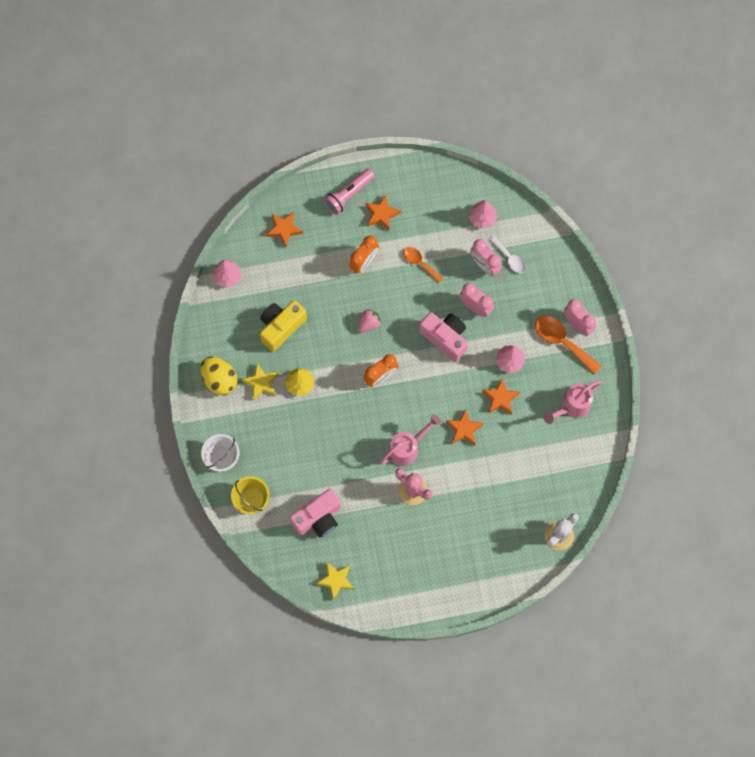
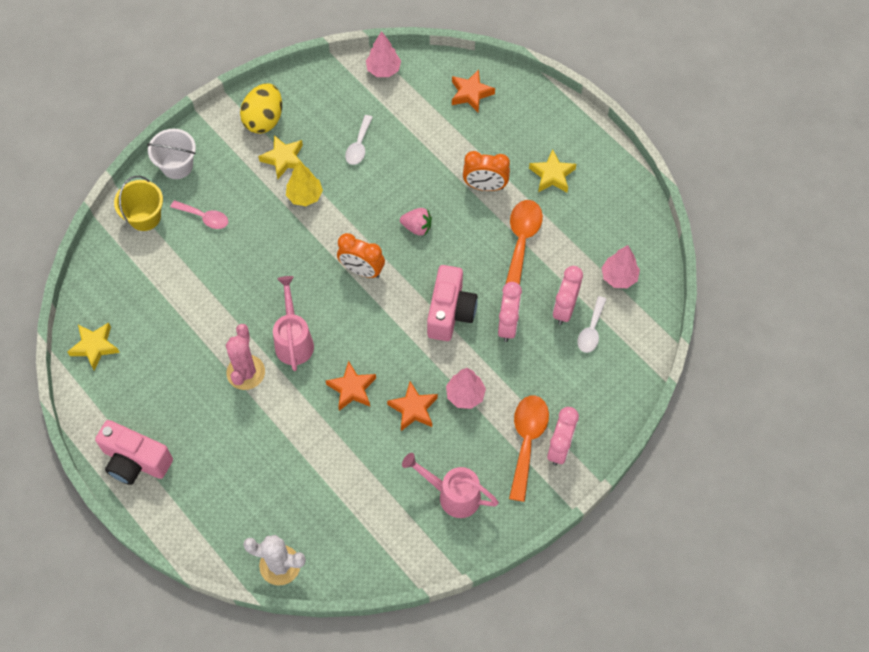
camera: 60 degrees right, 10 degrees down
yellow camera [260,300,307,351] -> white spoon [345,115,373,165]
pink camera [290,489,341,537] -> pink camera moved to [95,420,173,485]
pink flashlight [324,169,375,215] -> none
orange star [365,195,401,231] -> yellow star [529,150,576,192]
pink watering can [380,414,441,466] -> pink watering can turned 120 degrees counterclockwise [273,276,314,371]
orange spoon [403,247,443,283] -> orange spoon [506,200,543,285], size x1.61
none -> pink spoon [170,200,228,229]

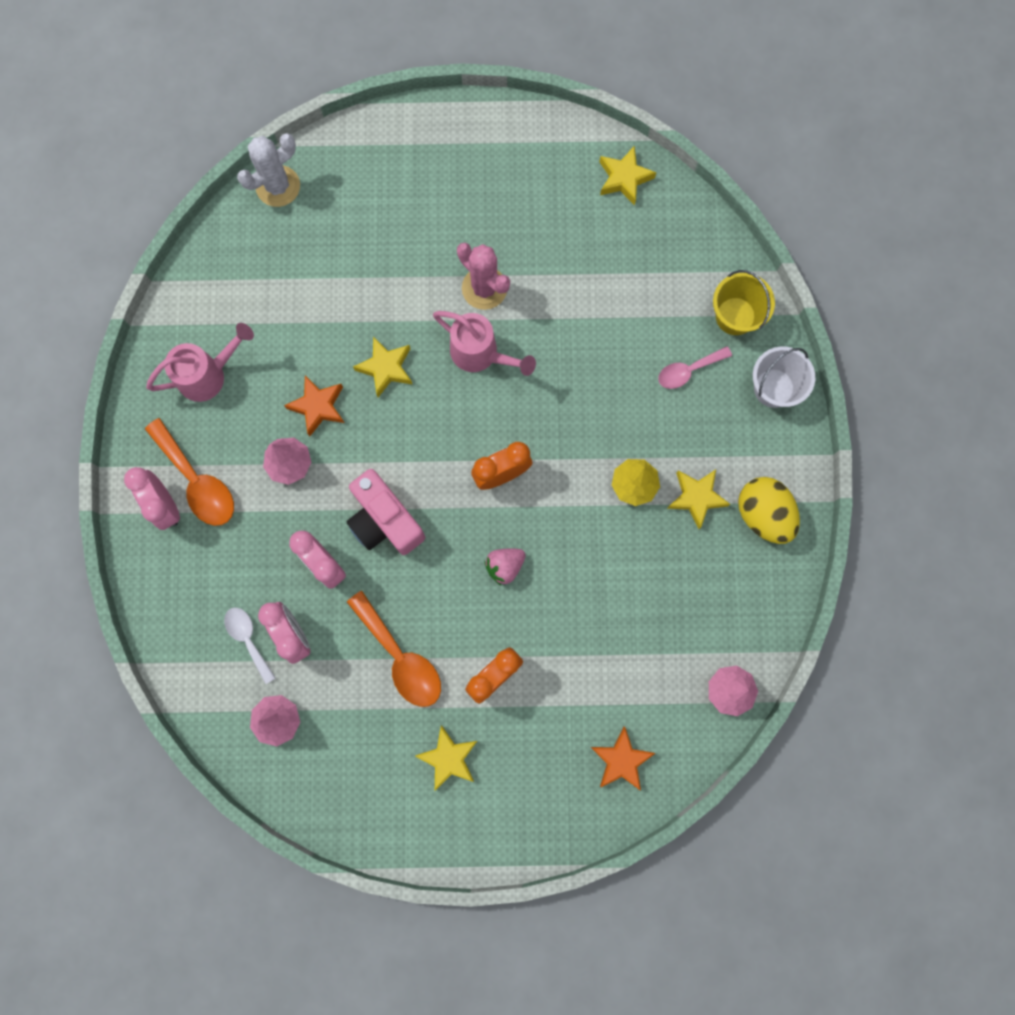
camera: 130 degrees right, 15 degrees up
pink camera [95,420,173,485] -> none
orange star [326,361,376,411] -> yellow star [353,336,413,397]
white spoon [345,115,373,165] -> none

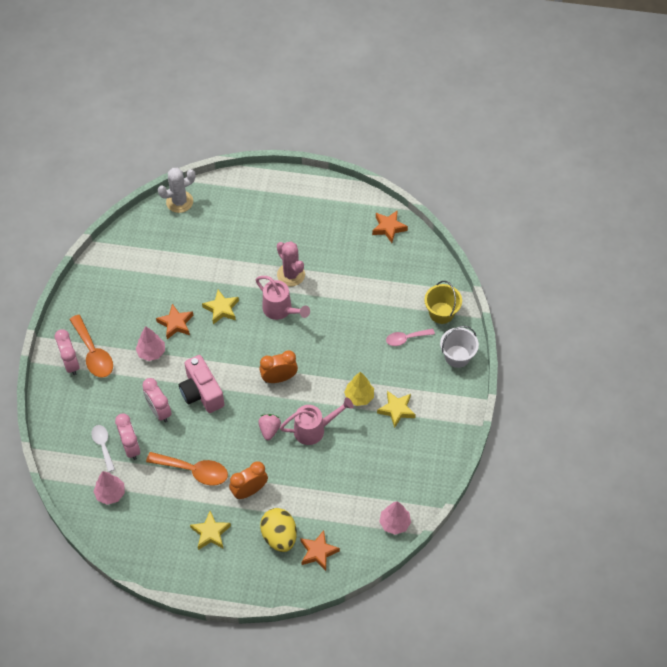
camera: 10 degrees right, 20 degrees down
pink watering can [146,323,254,402] -> pink watering can moved to [280,397,354,445]
orange spoon [347,591,441,707] -> orange spoon turned 45 degrees counterclockwise [146,452,228,486]
pink strawberry [484,549,526,586] -> pink strawberry turned 120 degrees clockwise [258,414,281,440]
yellow star [599,145,657,206] -> orange star [372,210,408,243]
yellow egg [738,477,800,544] -> yellow egg moved to [260,508,297,552]

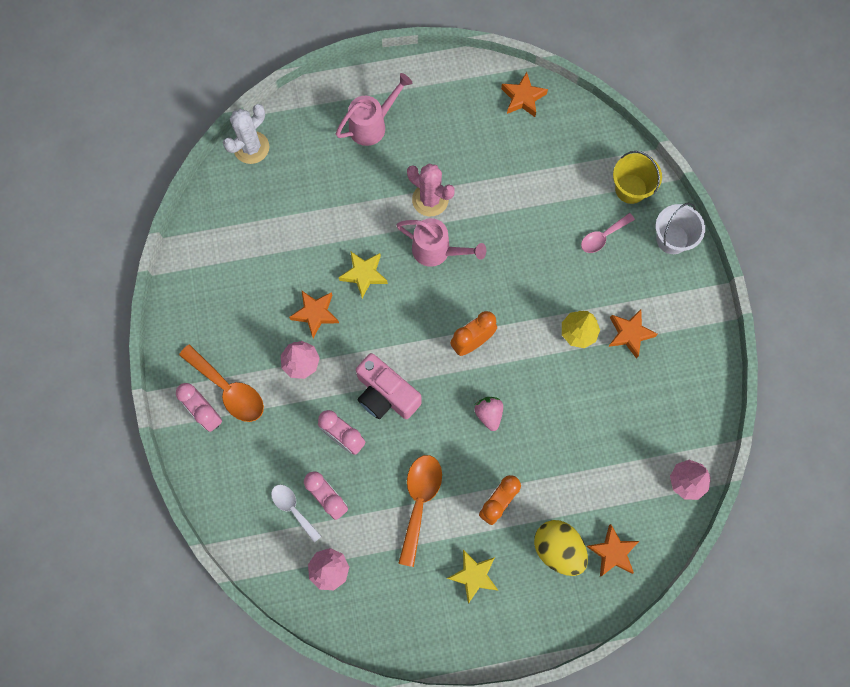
camera: 20 degrees left, 15 degrees up
orange spoon [146,452,228,486] -> orange spoon turned 75 degrees counterclockwise [398,455,442,567]
pink watering can [280,397,354,445] -> pink watering can moved to [336,73,413,146]
yellow star [377,391,416,428] -> orange star [608,309,658,359]

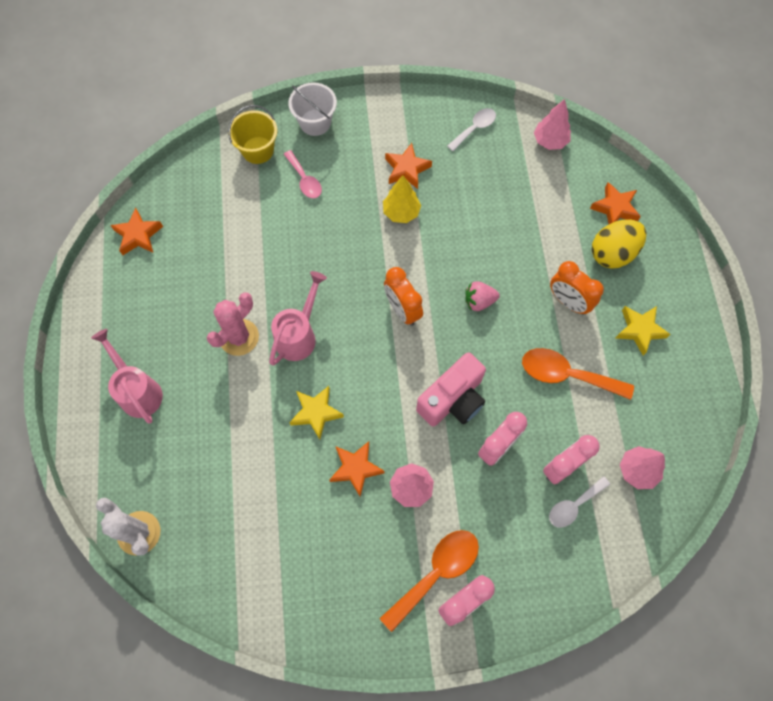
camera: 85 degrees left, 5 degrees down
none -> white spoon [447,108,496,151]

